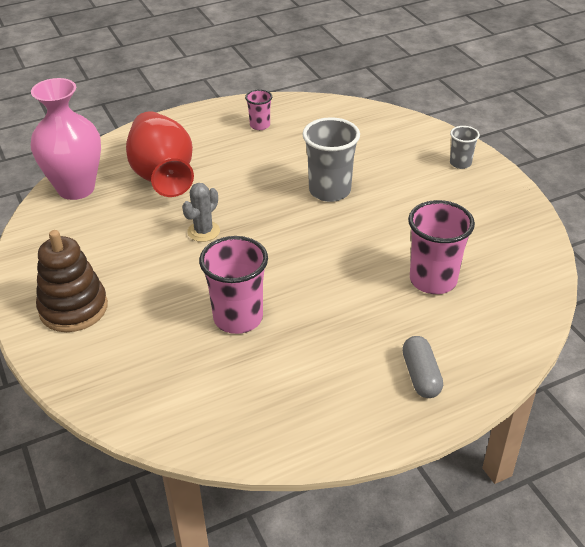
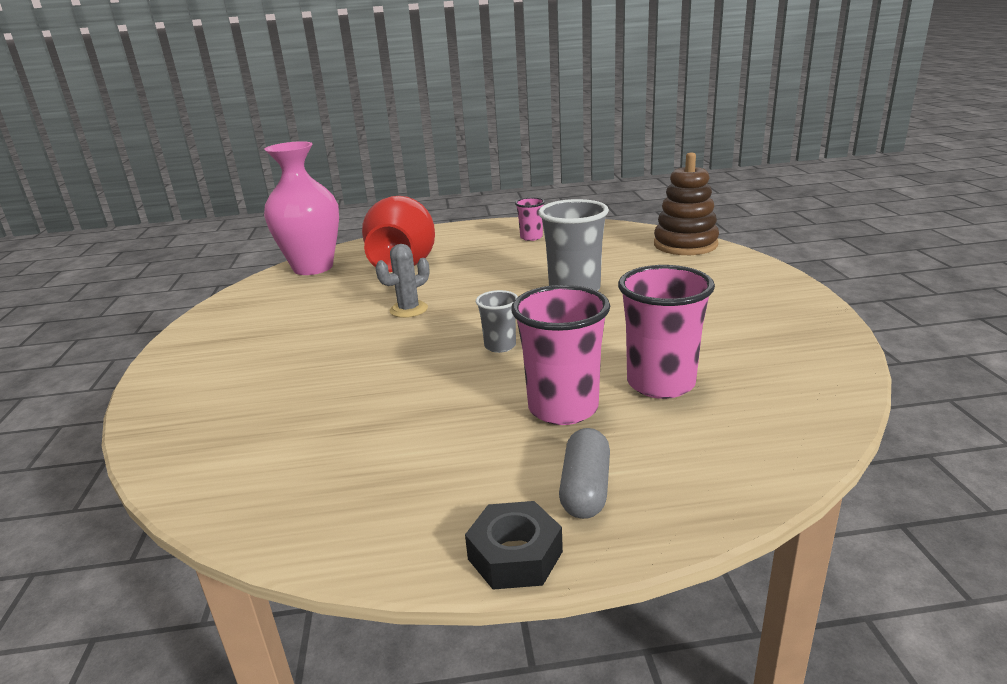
camera: 20 degrees right, 15 degrees down
brown stacking toy [36,230,108,332] -> brown stacking toy moved to [654,152,719,255]
pink cup [199,236,268,334] -> pink cup moved to [511,285,610,425]
grey cup [450,126,480,169] -> grey cup moved to [476,290,518,353]
none -> black nut [465,501,563,590]

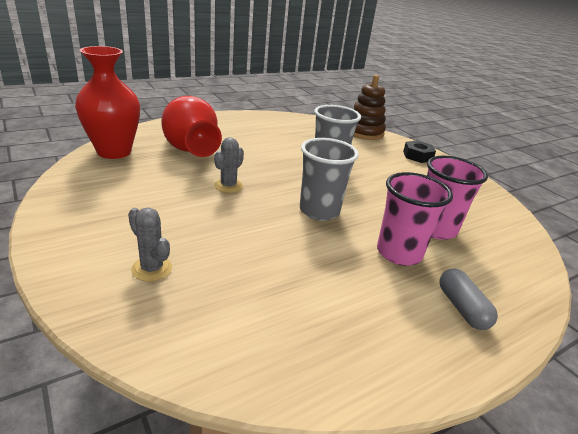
camera: 30 degrees left, 5 degrees up
pink vase [264,141,339,275] -> red vase [75,46,140,159]
black nut [465,501,563,590] -> black nut moved to [403,140,436,163]
grey cup [476,290,518,353] -> grey cup [300,138,359,221], size x1.86
pink cup [515,197,545,241] -> none
none -> grey cactus [128,208,172,282]

